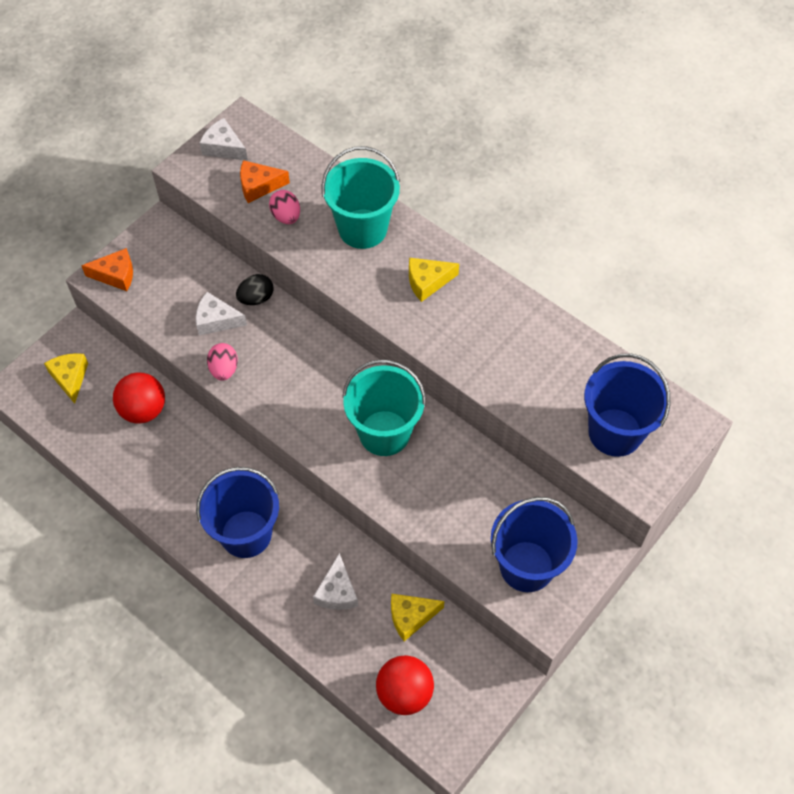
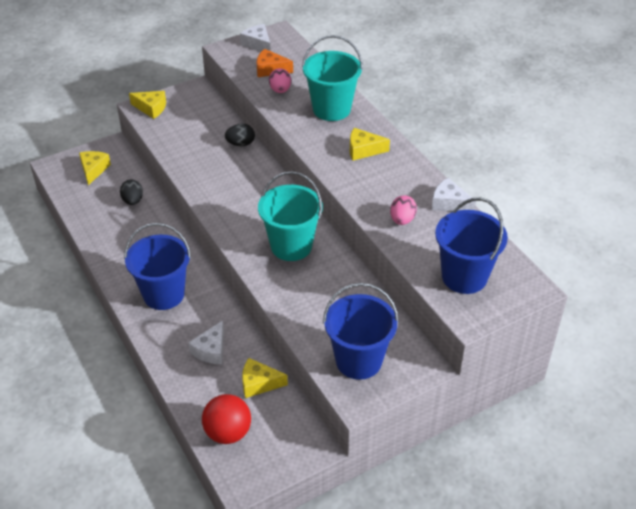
camera: 20 degrees right, 15 degrees down
orange cheese [81,248,133,291] -> yellow cheese [129,91,166,119]
red ball [113,372,165,424] -> black egg [120,179,143,205]
white cheese [196,292,247,336] -> white cheese moved to [432,178,476,211]
pink egg [207,343,238,381] -> pink egg moved to [390,195,417,225]

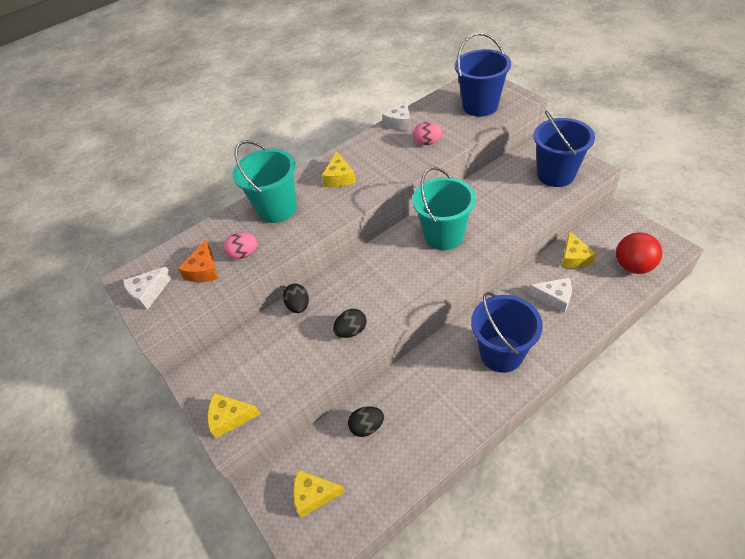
camera: 90 degrees left, 5 degrees up
yellow cheese [129,91,166,119] -> yellow cheese turned 105 degrees counterclockwise [207,393,260,438]
none -> black egg [333,309,367,338]

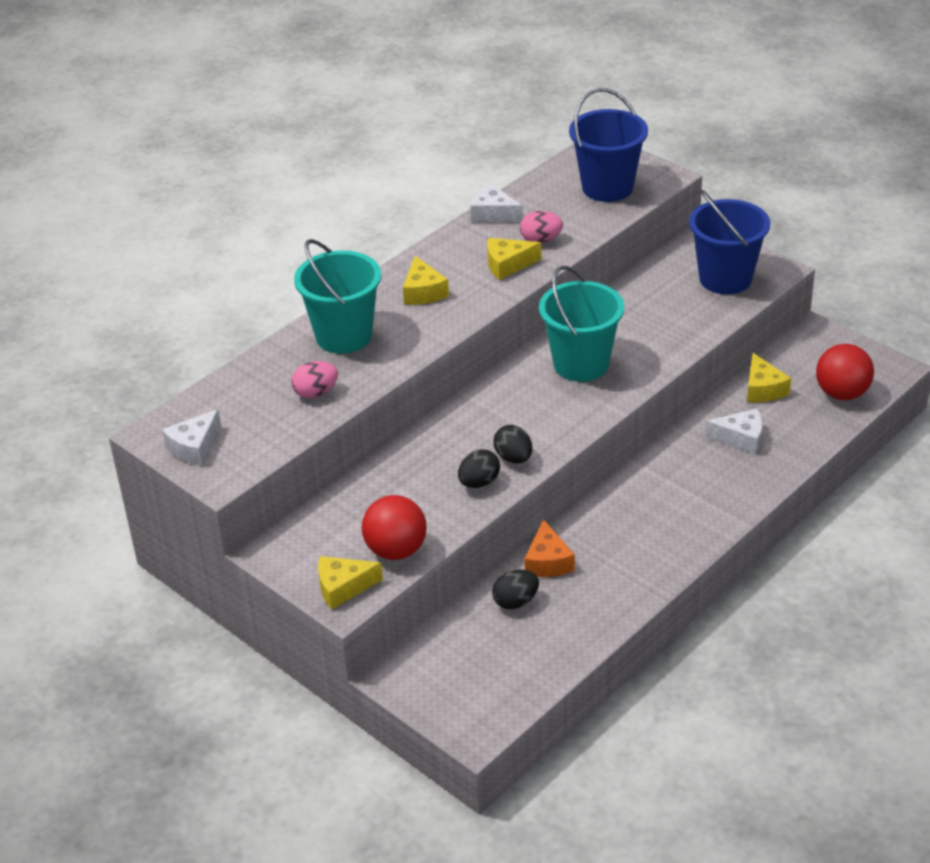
camera: 15 degrees left, 10 degrees down
orange cheese [178,240,218,282] -> orange cheese moved to [524,519,575,577]
black egg [283,284,309,313] -> black egg moved to [493,425,532,463]
yellow cheese [293,470,345,518] -> yellow cheese moved to [487,238,541,280]
white cheese [382,99,411,131] -> white cheese turned 105 degrees clockwise [470,184,523,222]
blue bucket [471,292,543,373] -> none
none -> red ball [362,495,427,560]

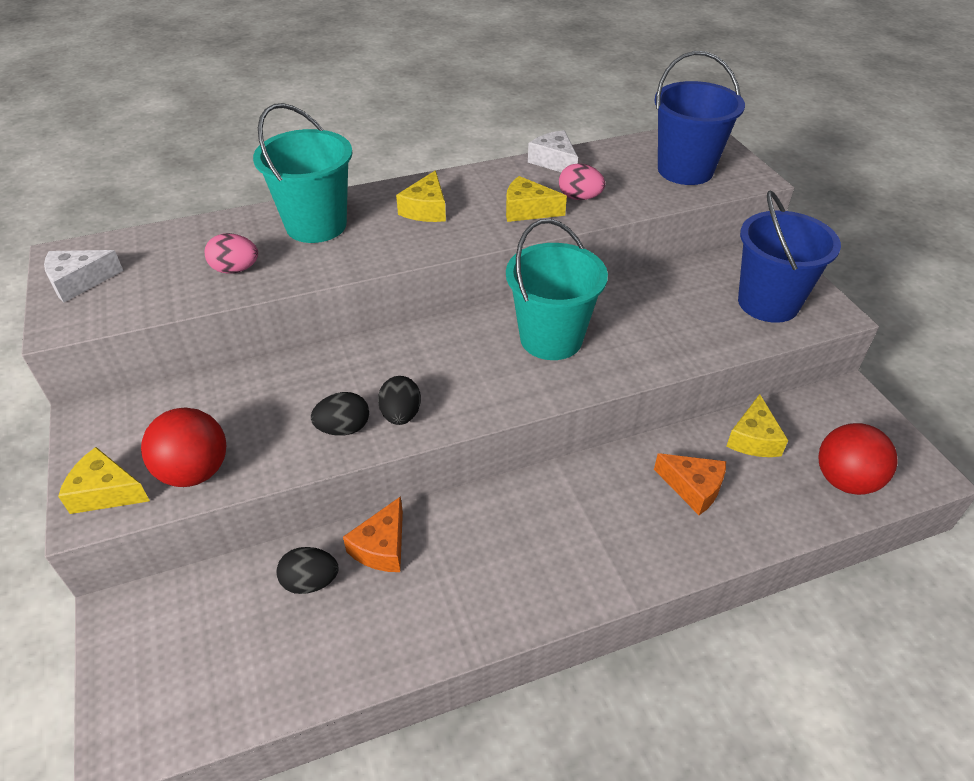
camera: 25 degrees right, 5 degrees up
white cheese [705,408,763,455] -> orange cheese [654,453,726,515]

